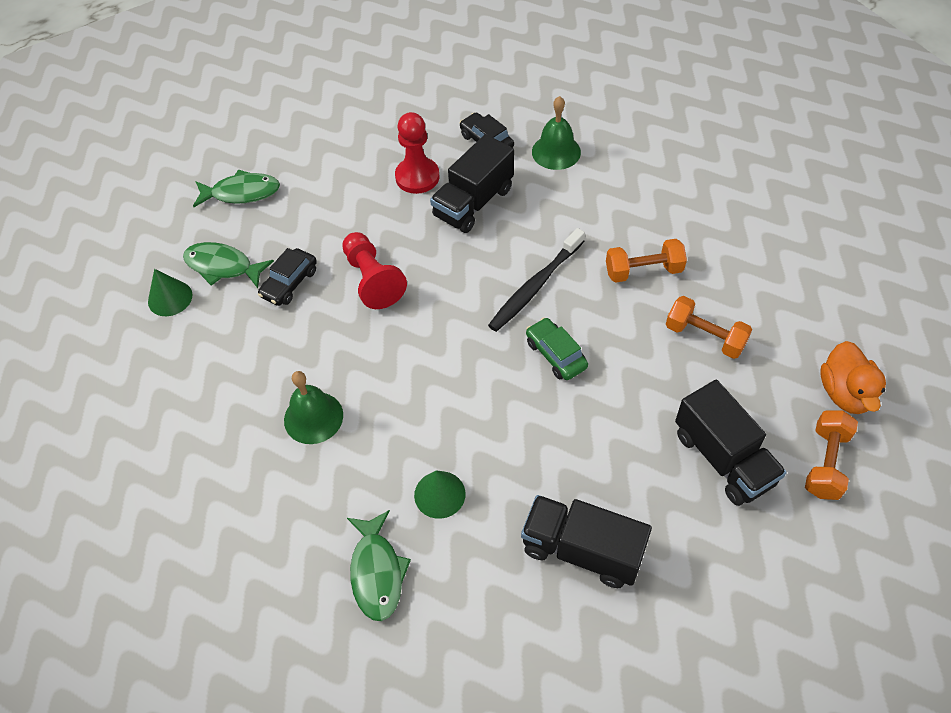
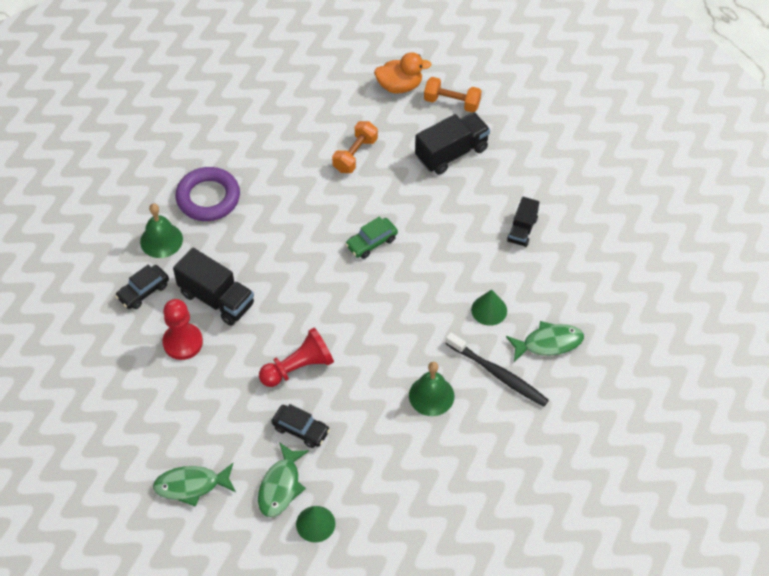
camera: 95 degrees left, 0 degrees up
green fish [193,169,280,207] -> green fish turned 90 degrees counterclockwise [153,463,236,507]
black toothbrush [488,228,585,332] -> black toothbrush moved to [446,332,549,407]
black truck [521,495,652,588] -> black truck [507,197,539,247], size x0.60
orange dumbbell [606,239,687,283] -> none
none -> purple ring [175,167,240,221]

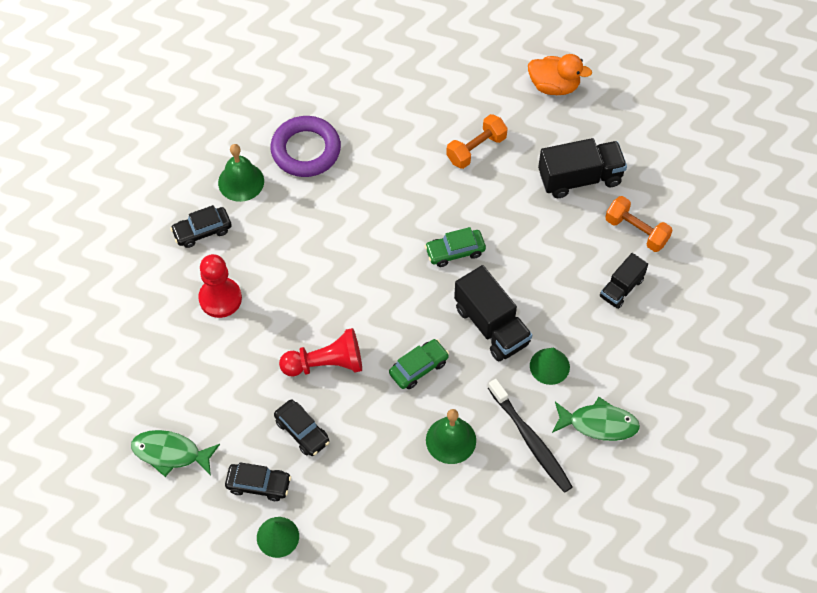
camera: 20 degrees right, 5 degrees up
black truck [173,248,254,326] -> black truck moved to [454,265,532,361]
green fish [258,442,309,517] -> black car [225,462,291,501]
orange dumbbell [424,77,481,113] -> orange dumbbell moved to [605,196,673,252]
none -> green car [389,339,449,389]

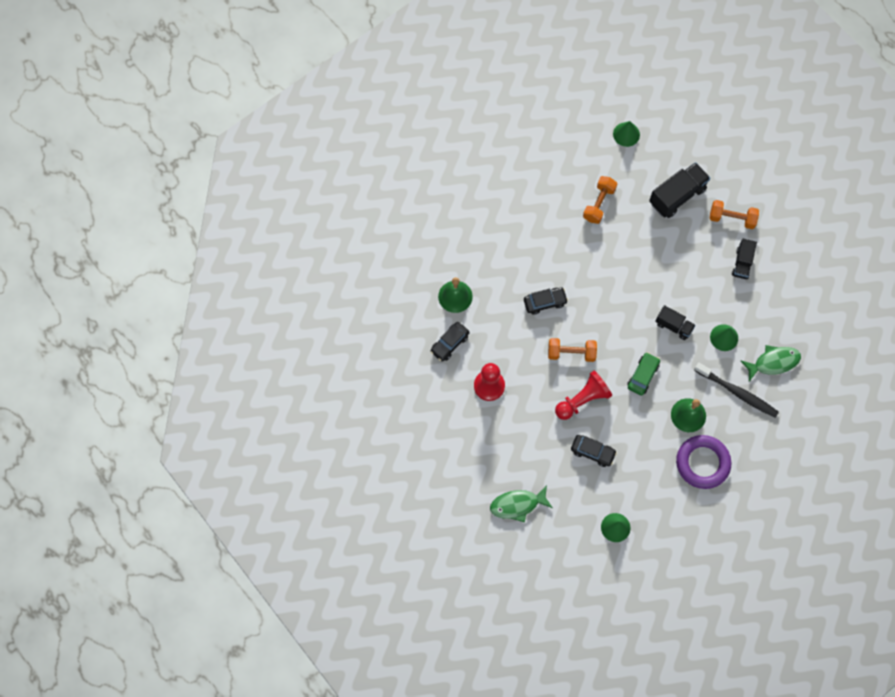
camera: 25 degrees left, 10 degrees up
black car [225,462,291,501] -> black car moved to [524,287,568,315]
purple ring [271,116,341,177] -> purple ring moved to [676,435,731,489]
green car [425,227,486,267] -> none
black truck [454,265,532,361] -> black truck [655,305,696,340], size x0.60
orange duck [528,54,592,95] -> green cone [613,121,640,147]
none -> orange dumbbell [548,338,597,362]

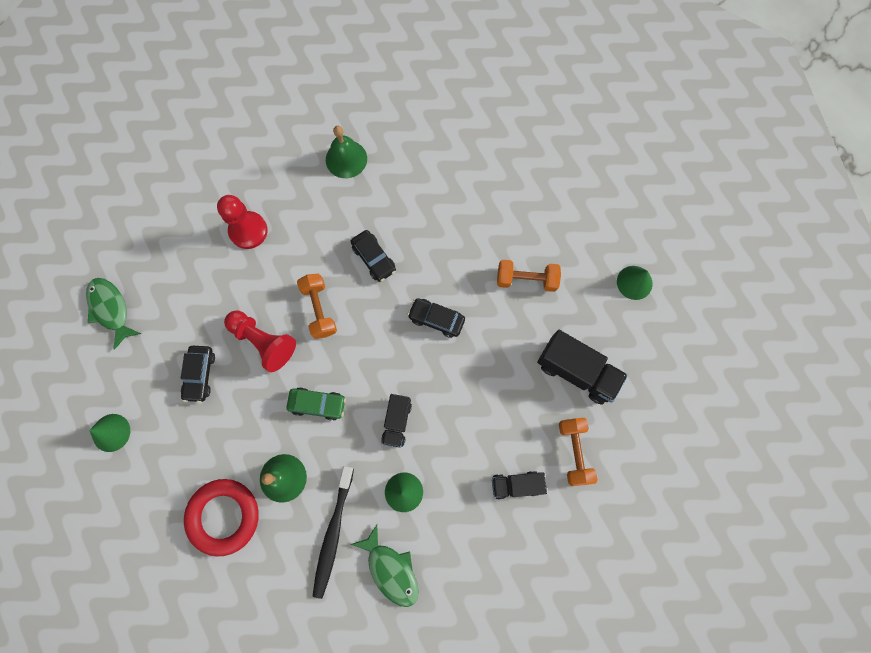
camera: 70 degrees right, 5 degrees up
black car [430,322,469,361] -> black car moved to [407,298,465,338]
purple ring [676,435,731,489] -> red ring [184,479,259,556]

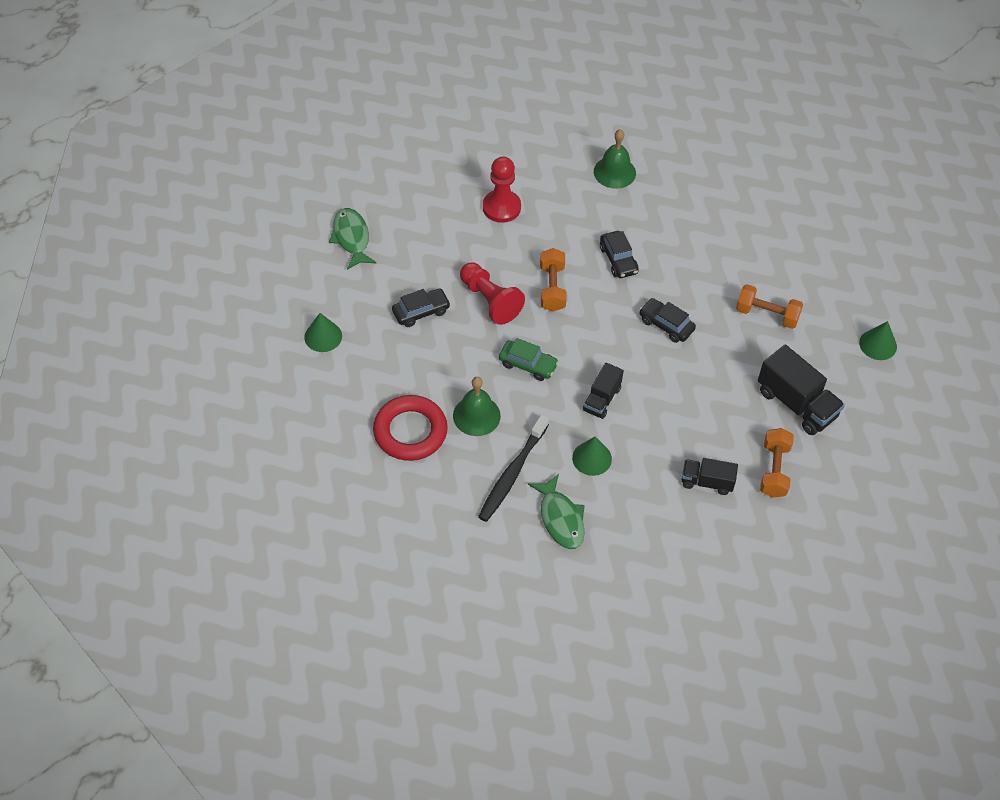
camera: 15 degrees right, 20 degrees down
black car [181,346,215,403] -> black car turned 135 degrees counterclockwise [392,289,451,327]

